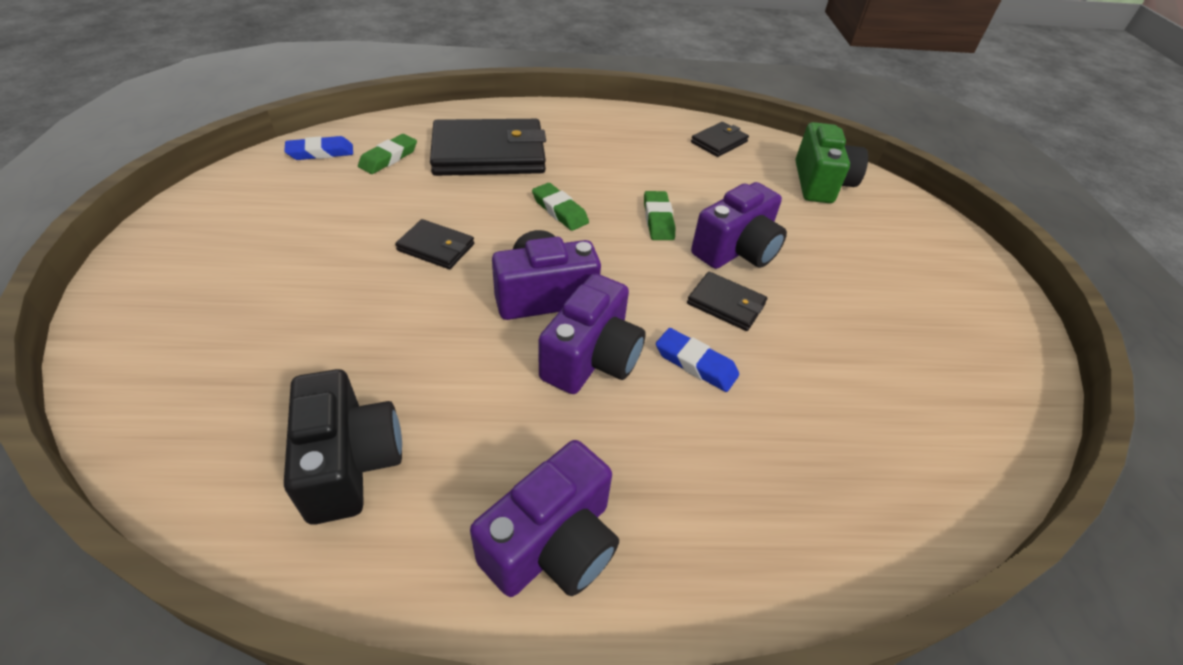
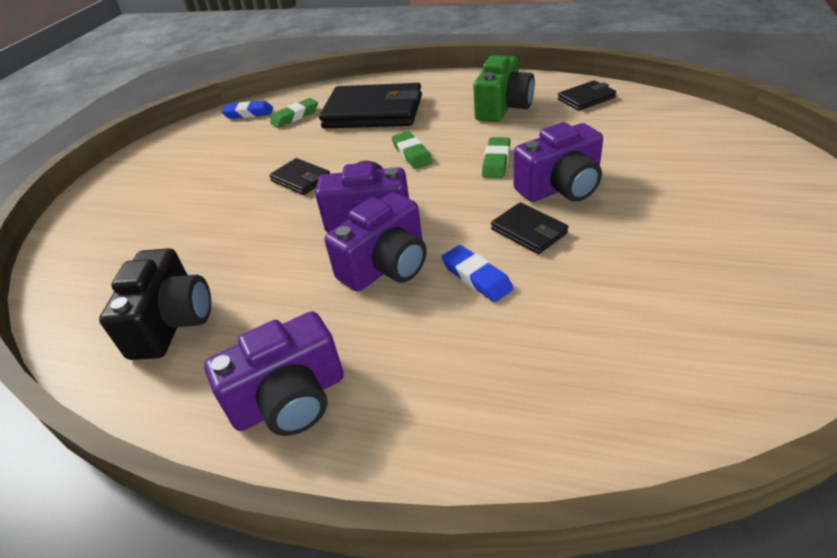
camera: 25 degrees right, 5 degrees down
green camera [796,122,868,203] -> green camera moved to [473,55,535,122]

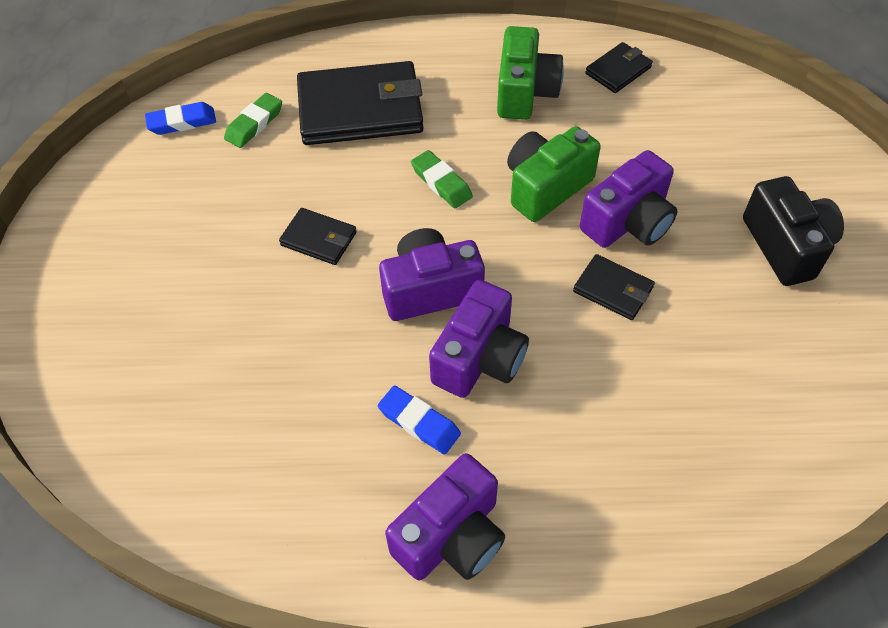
camera: 20 degrees left, 15 degrees up
black camera [99,248,211,360] -> black camera moved to [743,176,844,286]
blue eraser [441,245,514,302] -> blue eraser moved to [378,386,461,455]
green eraser [482,137,511,178] -> green camera [507,126,601,222]

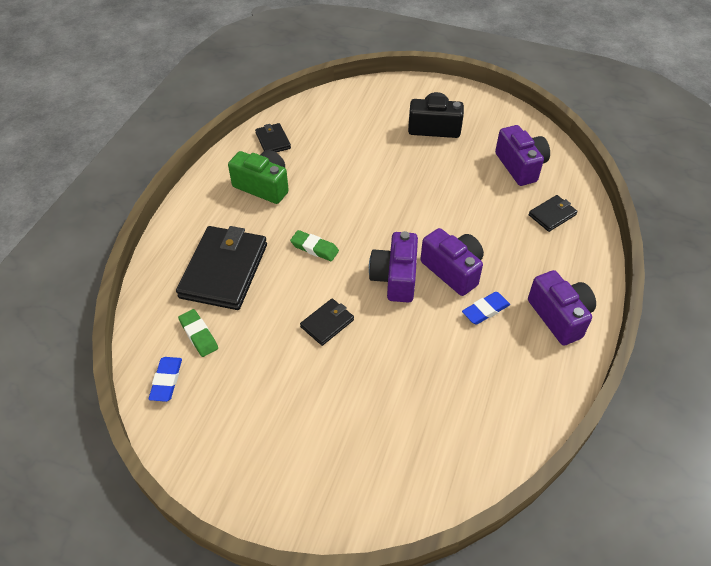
camera: 70 degrees left, 5 degrees down
green eraser [411,150,473,208] -> green eraser turned 45 degrees clockwise [290,230,339,261]
green camera [507,126,601,222] -> none
black wallet [573,254,655,320] -> black wallet moved to [529,195,578,232]
purple camera [580,150,677,248] -> purple camera moved to [495,125,550,186]

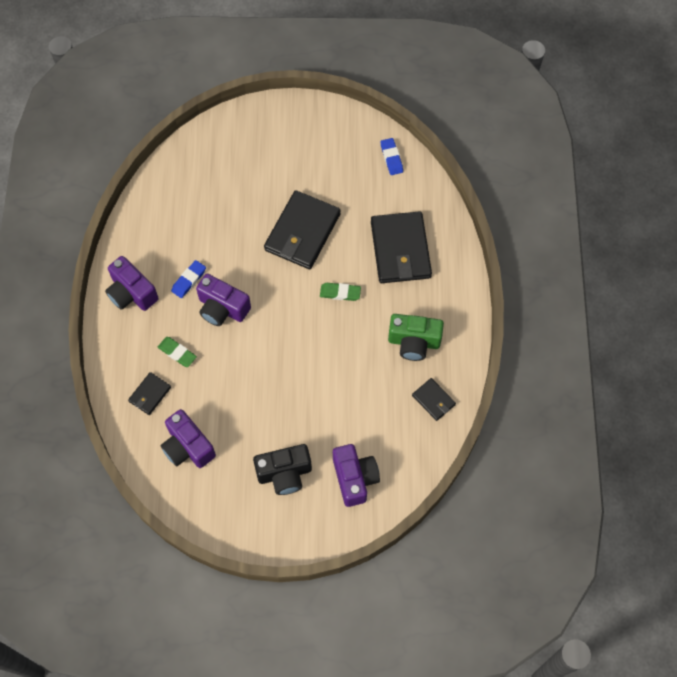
camera: 160 degrees right, 15 degrees up
green eraser [178,309,218,357] -> green eraser moved to [158,337,197,367]
black wallet [300,299,354,346] -> black wallet [264,190,341,269], size x2.07
purple camera [369,231,418,303] -> purple camera moved to [333,444,380,507]

